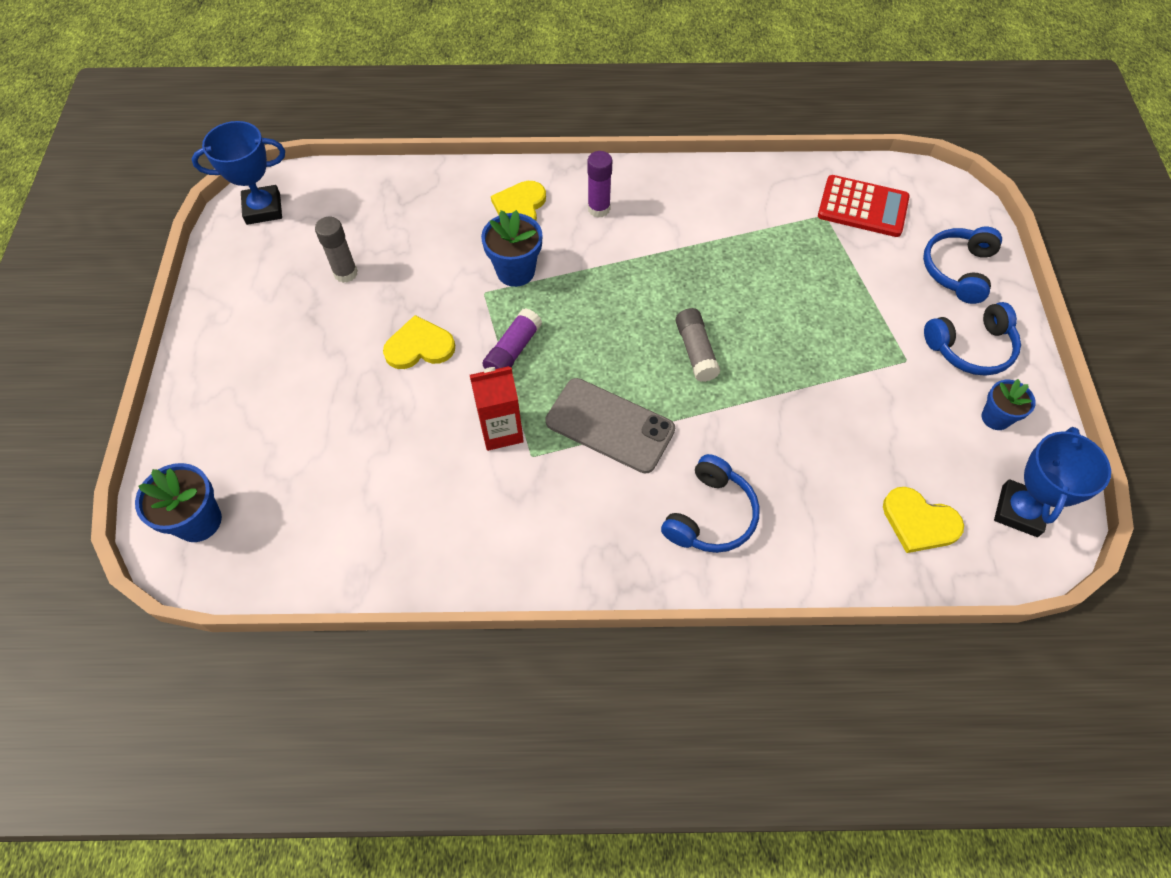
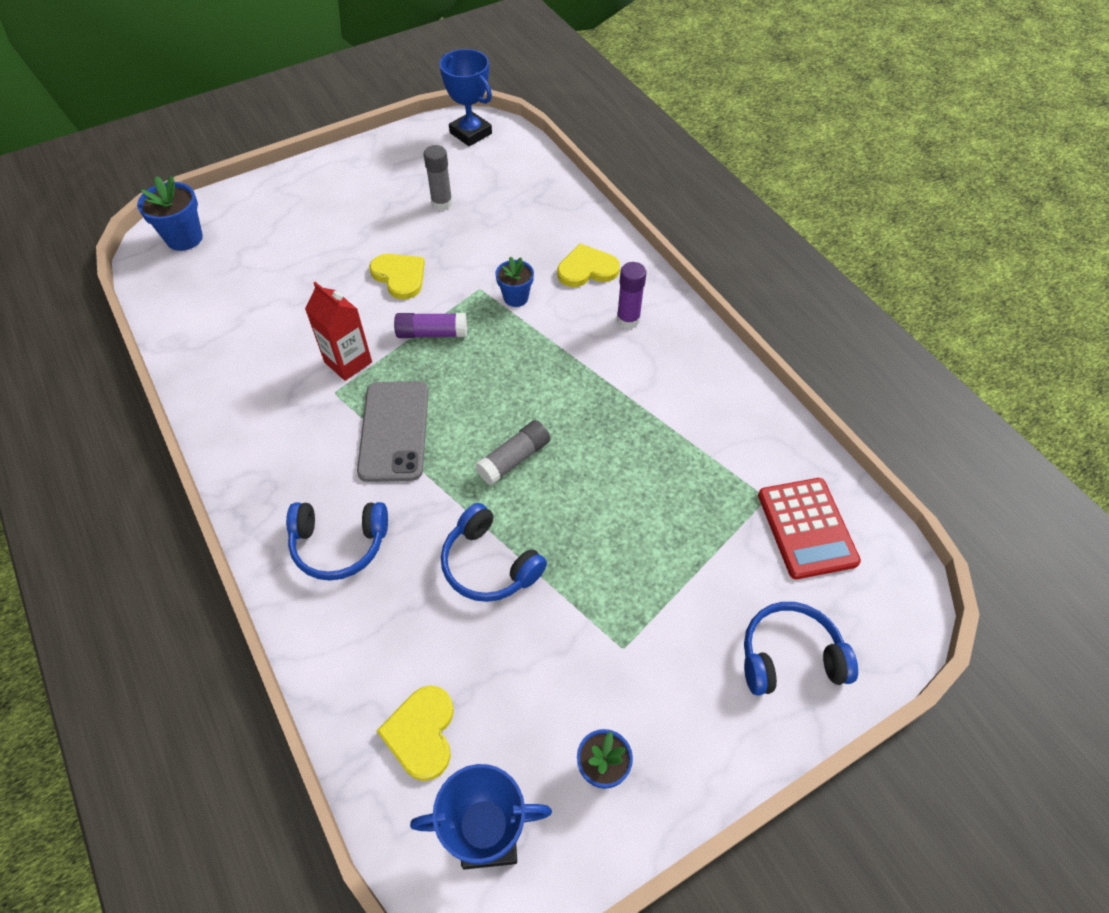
camera: 60 degrees right, 5 degrees down
blue flower pot [481,210,543,287] -> blue flower pot [495,256,534,307], size x0.67
blue headphones [924,302,1021,376] -> blue headphones moved to [441,503,547,602]

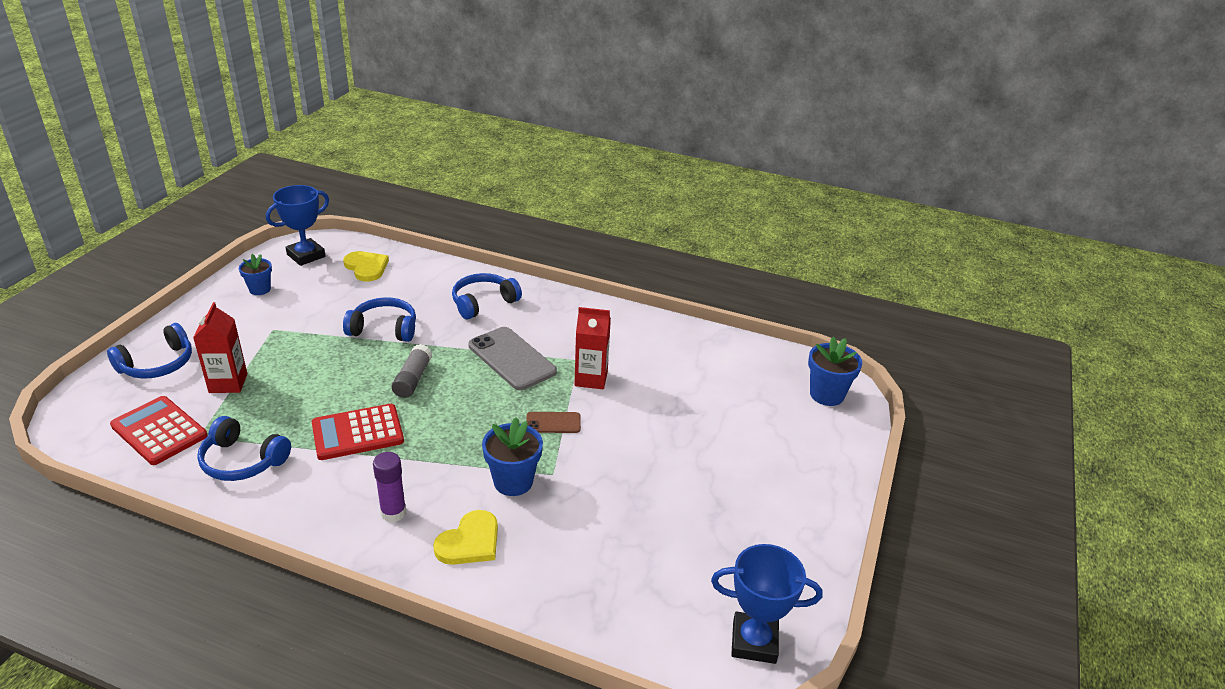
camera: 140 degrees right, 20 degrees down
yellow heart [370,254,425,300] -> none
purple glue stick [394,313,467,338] -> brown phone [526,412,581,433]
grey glue stick [424,145,453,211] -> none
blue flower pot [495,256,534,307] -> blue flower pot [482,417,543,496], size x1.50
none -> red carton [193,302,247,393]
none -> blue headphones [197,416,291,481]
none -> red calculator [312,404,404,460]

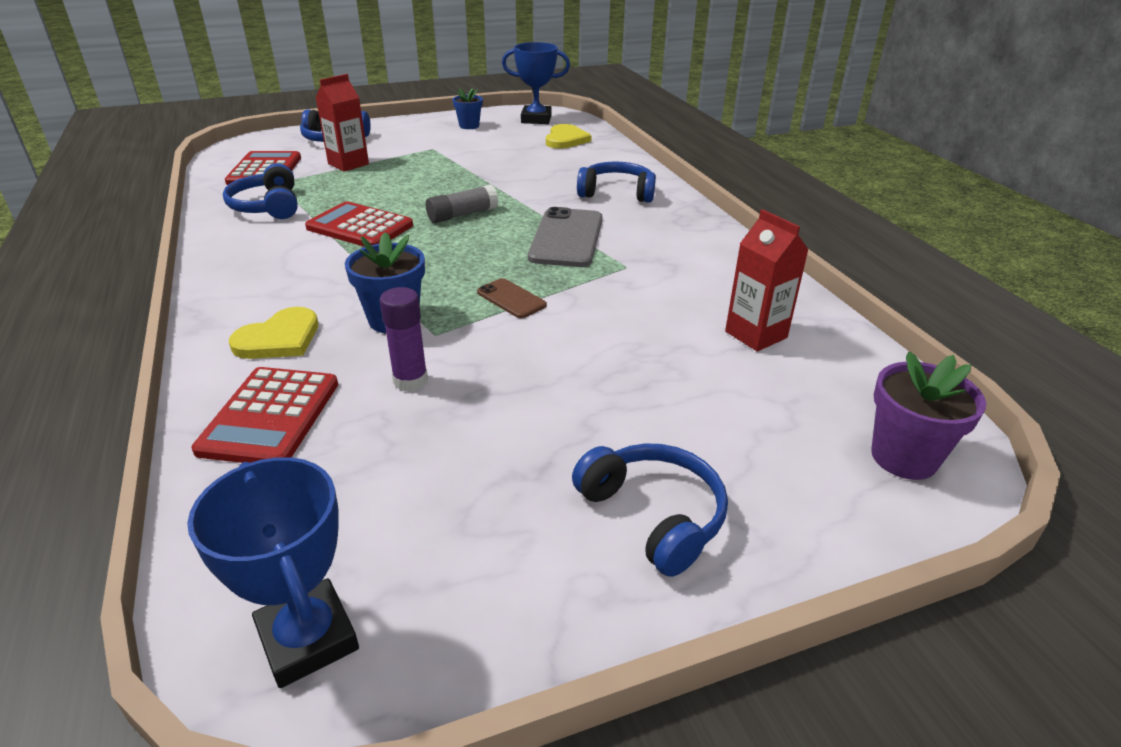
camera: 50 degrees right, 0 degrees up
blue headphones [343,297,416,342] -> blue headphones moved to [572,443,728,577]
purple glue stick [373,452,406,522] -> purple glue stick moved to [380,287,428,392]
yellow heart [433,510,498,565] -> yellow heart turned 45 degrees counterclockwise [229,307,318,359]
red carton [574,307,611,389] -> red carton moved to [725,209,809,352]
blue flower pot [808,336,862,406] -> purple flower pot [871,351,986,480]
none -> red calculator [191,367,338,463]

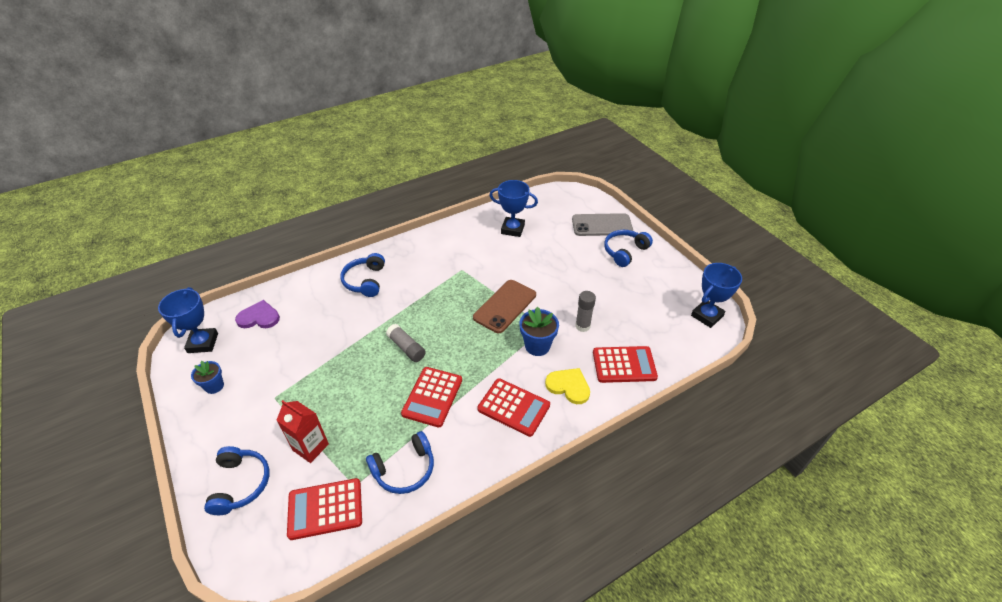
camera: 100 degrees left, 10 degrees up
purple glue stick [380,287,428,392] -> grey glue stick [575,291,596,332]
brown phone [477,278,547,318] -> brown phone [473,280,536,333], size x1.88
grey phone [528,207,603,267] -> grey phone moved to [572,213,633,236]
yellow heart [546,124,592,149] -> purple heart [235,300,280,328]
red carton [725,209,809,352] -> blue trophy [489,180,538,237]
purple flower pot [871,351,986,480] -> none
none -> red calculator [477,378,550,437]

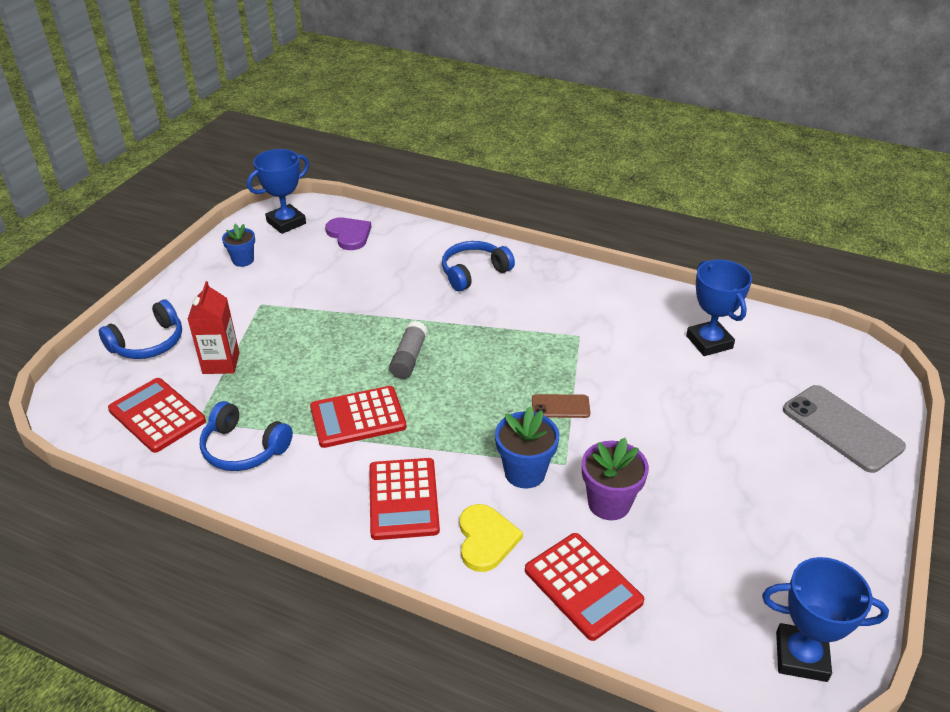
camera: 55 degrees right, 5 degrees down
brown phone [473,280,536,333] -> brown phone [532,394,590,418], size x0.53
grey glue stick [575,291,596,332] -> purple flower pot [582,438,649,520]
blue headphones [604,230,653,267] -> none

